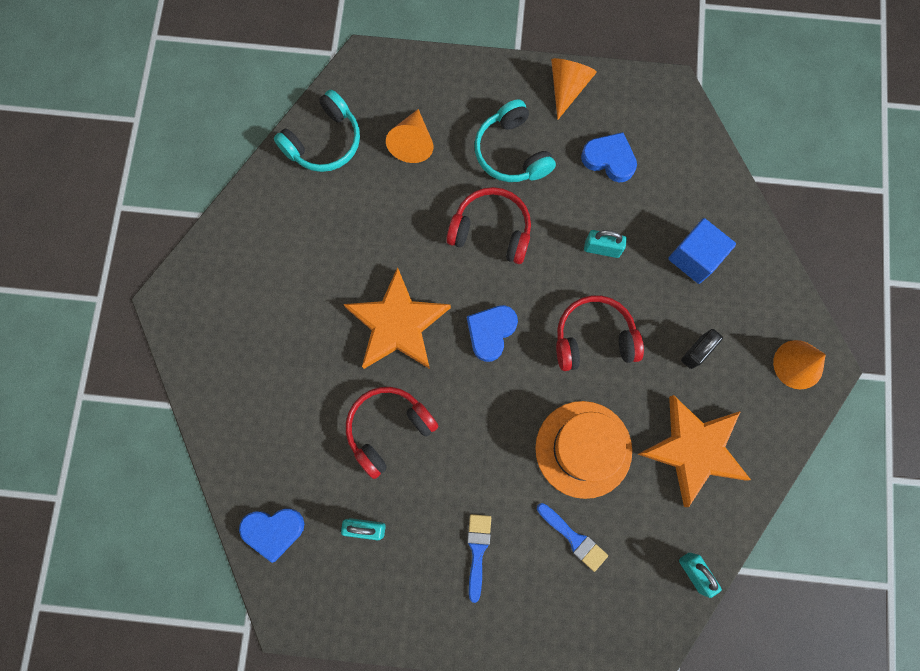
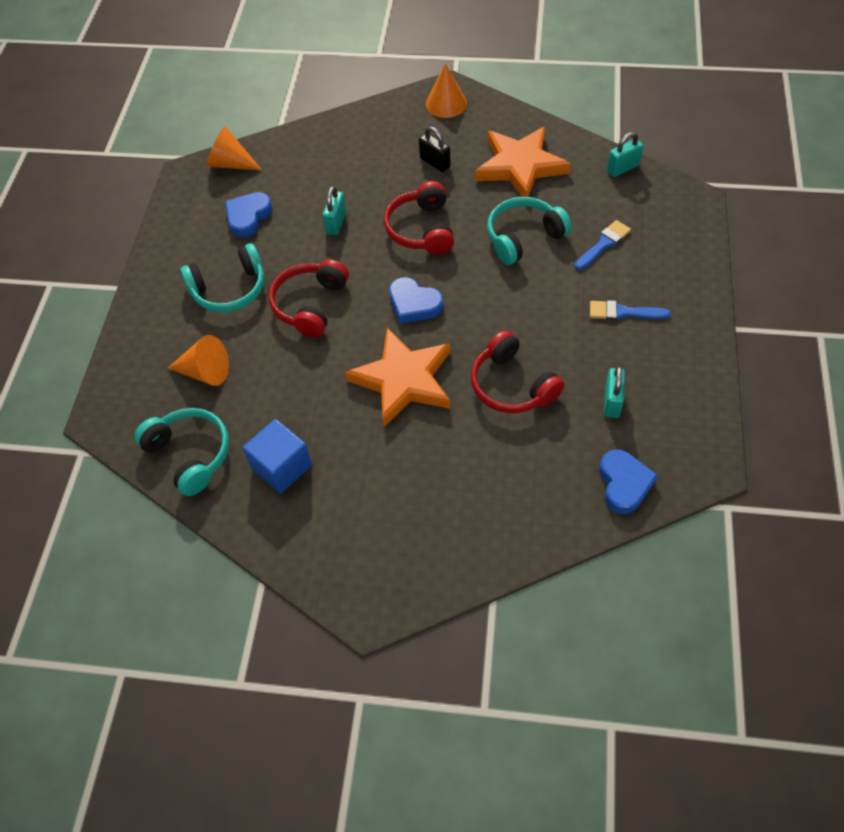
camera: 85 degrees left, 20 degrees down
orange hat [535,401,632,499] -> turquoise headphones [487,197,572,265]
orange cone [551,58,597,120] -> orange cone moved to [207,127,262,171]
blue cube [668,218,736,284] -> blue cube moved to [243,419,312,493]

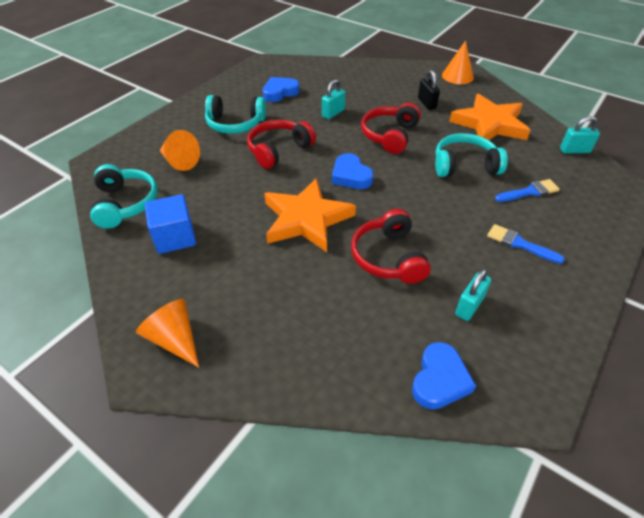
camera: 25 degrees right, 10 degrees down
orange cone [207,127,262,171] -> orange cone moved to [136,299,199,367]

